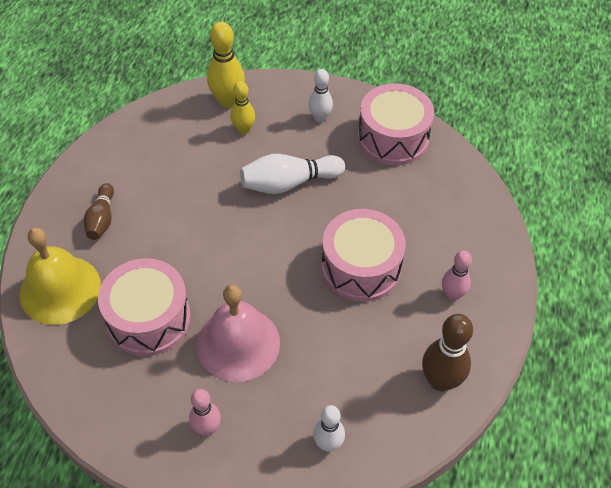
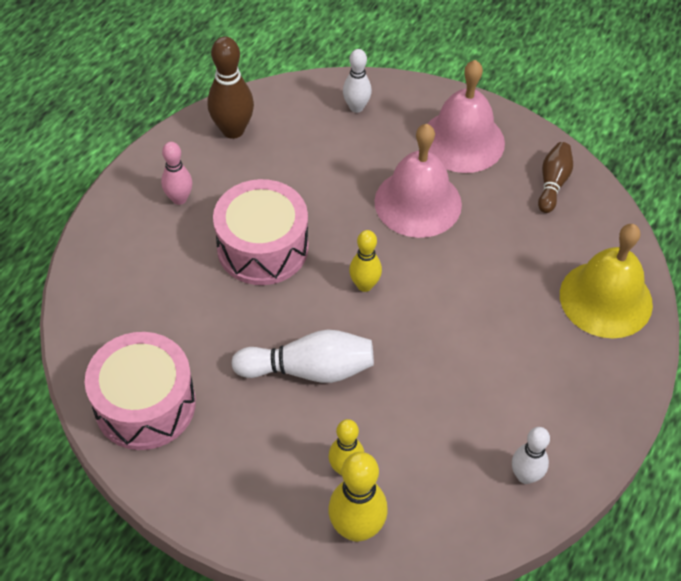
camera: 165 degrees left, 0 degrees up
brown bowling pin [84,183,114,240] -> brown bowling pin moved to [538,142,573,213]
pink drum [98,258,191,356] -> none
pink bowling pin [189,389,221,436] -> pink bell [427,60,505,173]
white bowling pin [309,69,333,122] -> white bowling pin moved to [512,427,550,484]
none -> yellow bowling pin [349,230,382,292]

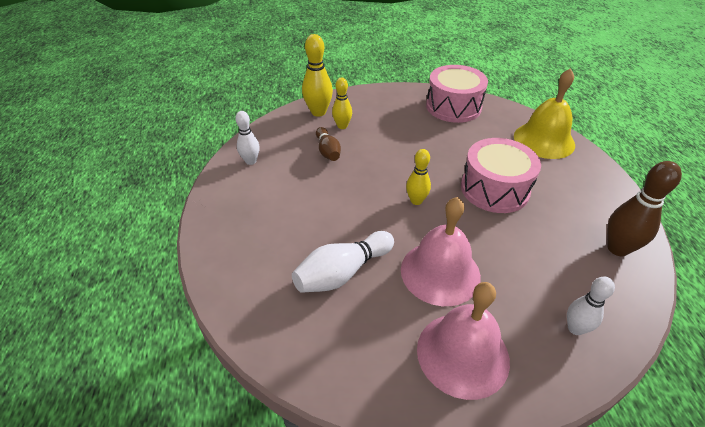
camera: 145 degrees right, 10 degrees down
pink bowling pin [161,142,192,205] -> none
white bowling pin [231,329,374,383] -> white bowling pin moved to [292,231,394,293]
brown bowling pin [538,142,573,213] -> brown bowling pin moved to [316,127,341,161]
yellow bell [560,224,653,338] -> yellow bell moved to [514,68,575,159]

